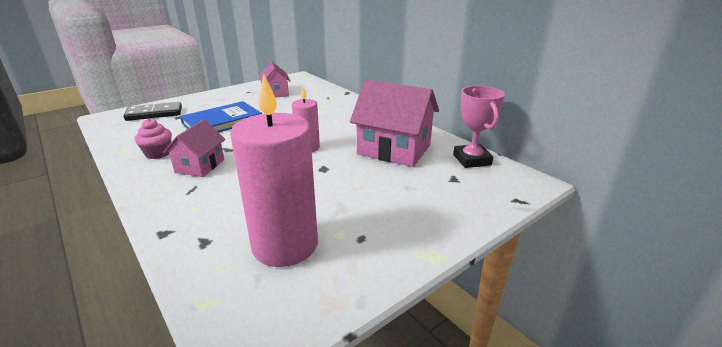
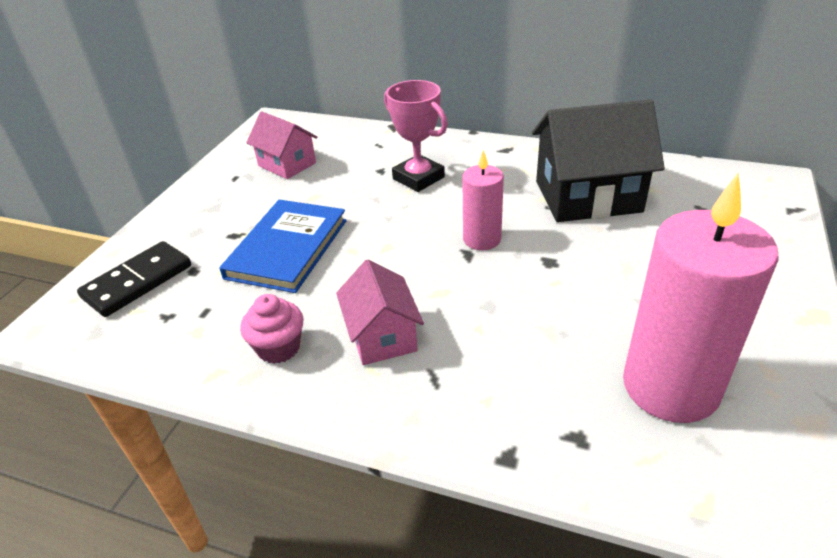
camera: 30 degrees left, 10 degrees up
pink house [350,80,439,167] -> black house [532,99,665,222]
pink trophy [453,86,505,168] -> pink trophy moved to [384,80,448,192]

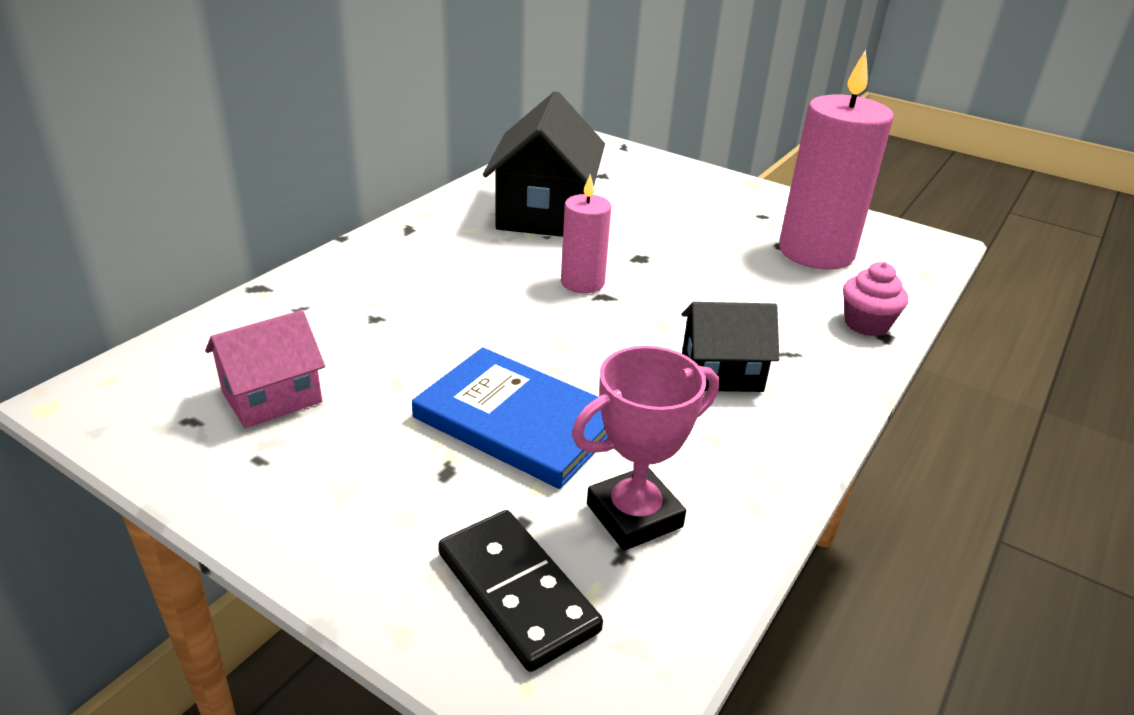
camera: 80 degrees left, 5 degrees down
pink cupcake [240,294,303,364] -> pink cupcake moved to [843,262,908,336]
pink house [336,260,424,365] -> black house [682,302,779,392]
pink trophy [384,80,448,192] -> pink trophy moved to [572,346,719,551]

